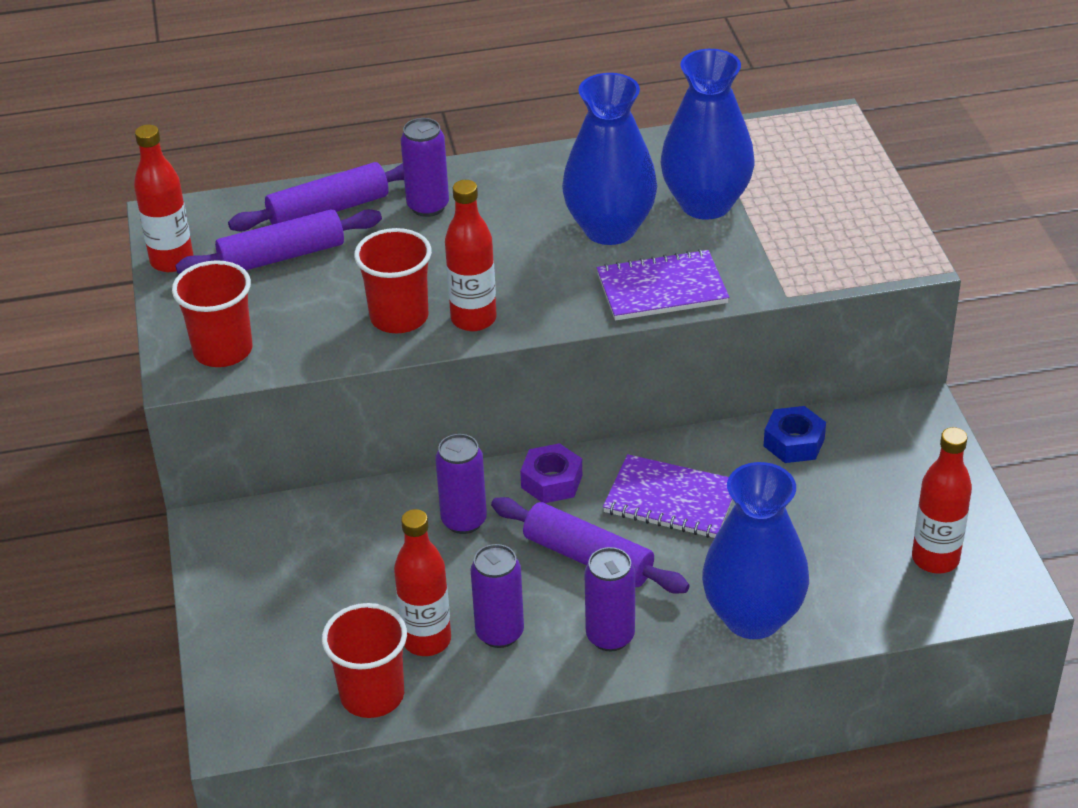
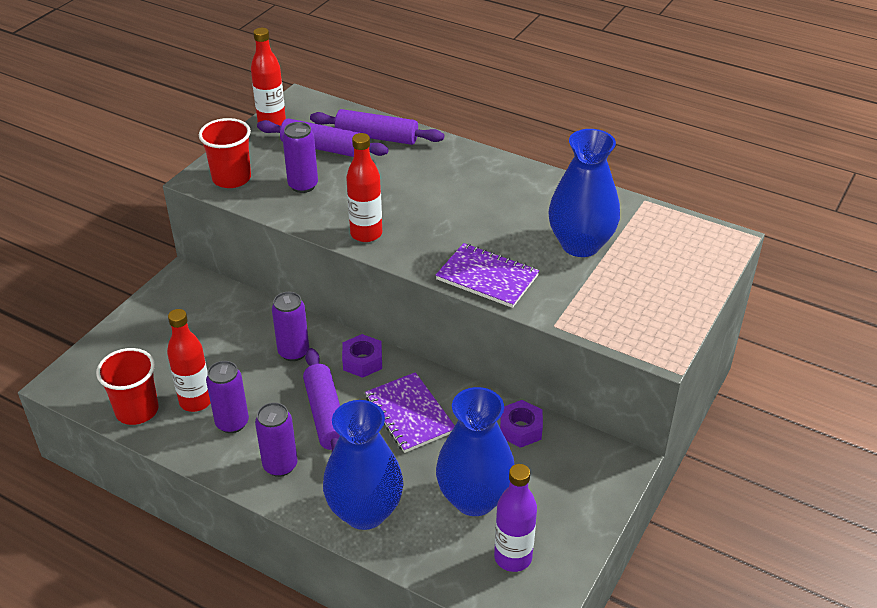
camera: 40 degrees right, 0 degrees up
red cup [354,228,432,333] -> none
purple can [401,118,449,217] -> purple can moved to [282,122,318,193]
blue vase [562,73,657,245] -> blue vase moved to [436,387,515,516]
blue nut [764,406,826,463] -> purple nut [500,400,543,448]
red bottle [912,427,972,574] -> purple bottle [494,464,537,572]

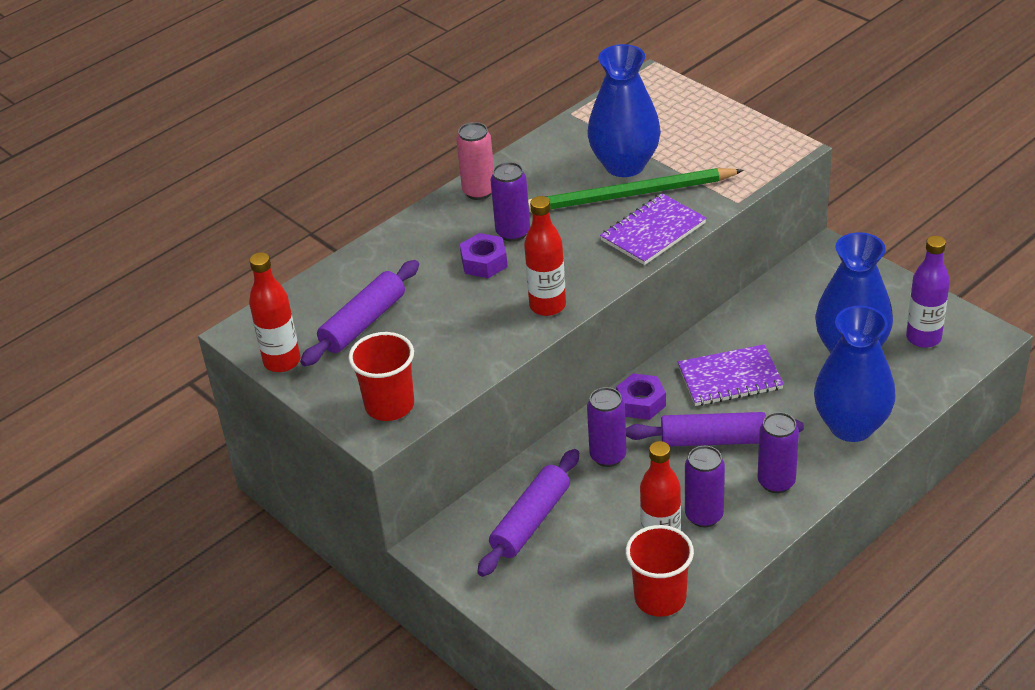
camera: 70 degrees left, 0 degrees up
purple can [282,122,318,193] -> purple can moved to [490,162,530,242]
purple rolling pin [310,109,444,145] -> purple rolling pin moved to [477,449,579,577]
purple nut [500,400,543,448] -> purple nut moved to [460,233,508,278]
none -> pink can [456,122,494,200]
none -> green pencil [528,168,744,213]

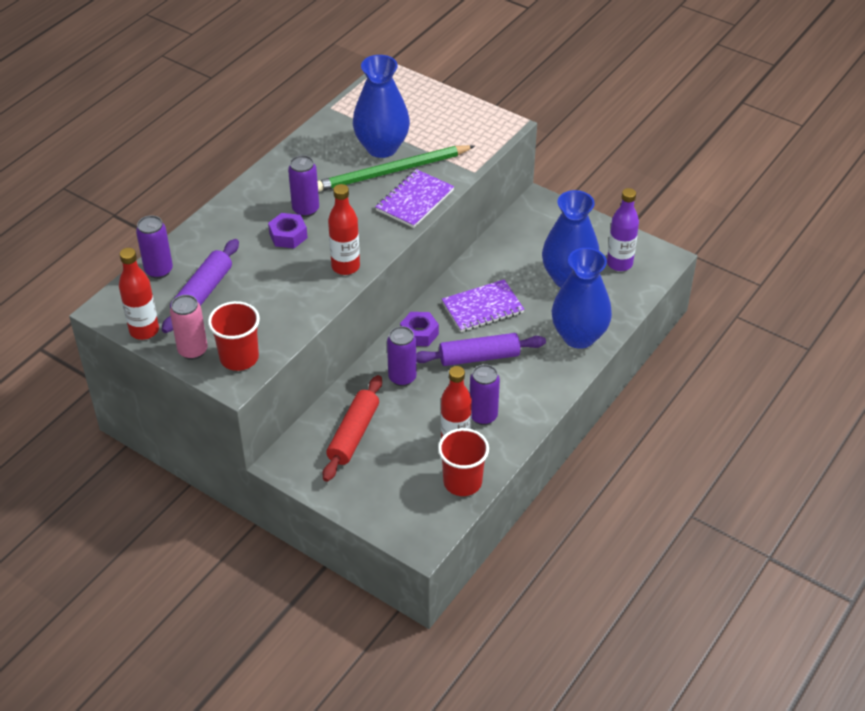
camera: 15 degrees left, 5 degrees up
pink can [456,122,494,200] -> pink can moved to [170,295,208,360]
purple rolling pin [477,449,579,577] -> red rolling pin [323,375,382,482]
purple can [758,412,799,493] -> purple can moved to [136,215,173,279]

